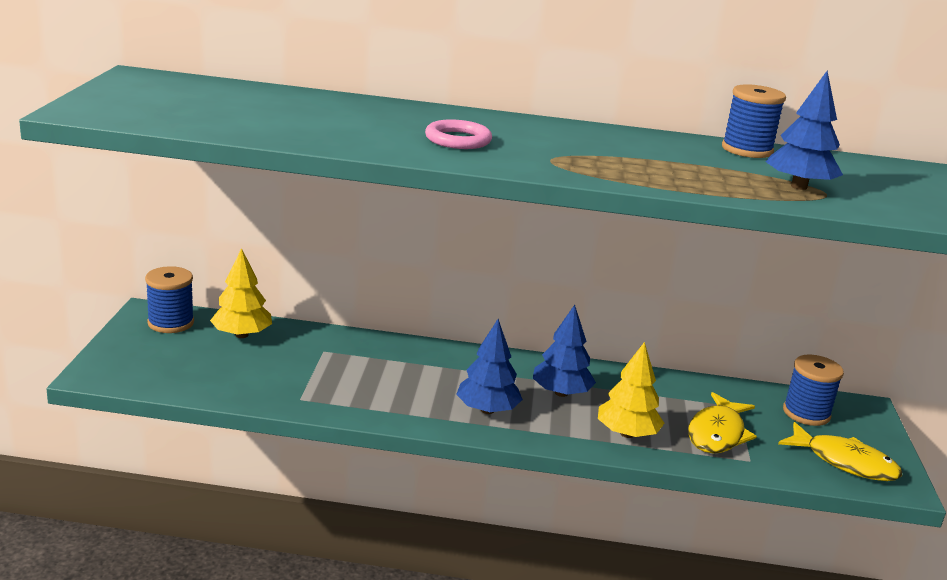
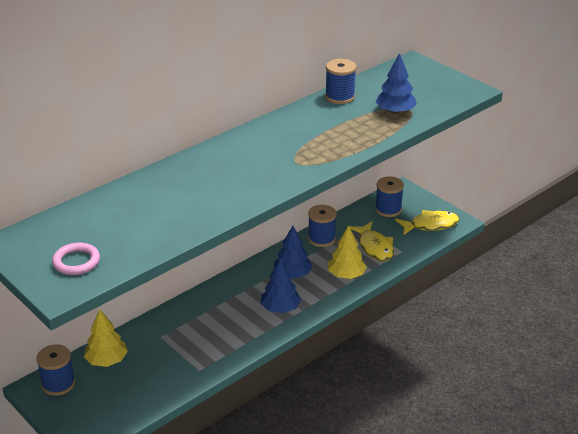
camera: 45 degrees left, 10 degrees up
pink ring [425,119,492,149] -> pink ring moved to [52,243,100,275]
none -> blue spool [308,205,337,247]

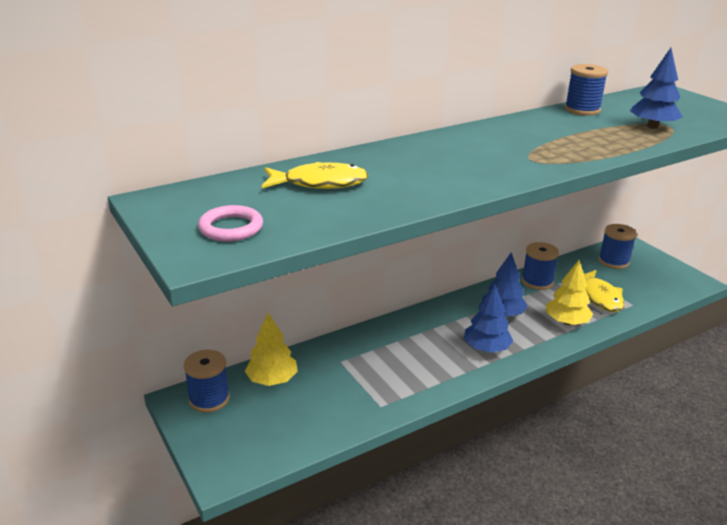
camera: 10 degrees right, 5 degrees down
yellow fish [395,210,459,235] -> yellow fish moved to [262,162,368,189]

